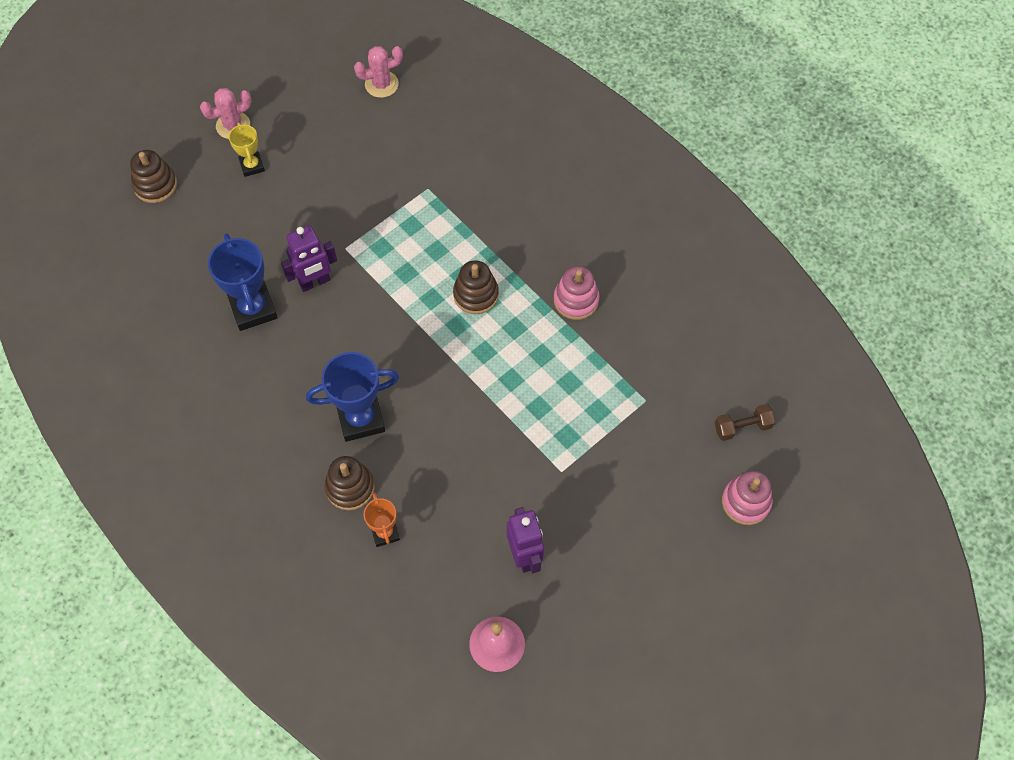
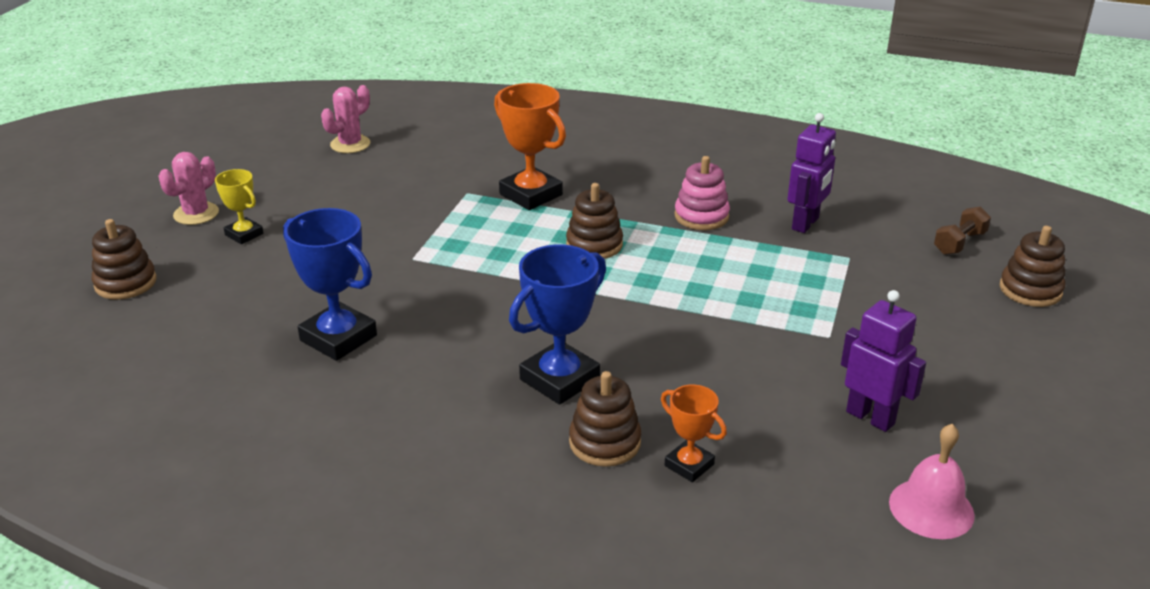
camera: 30 degrees left, 30 degrees down
purple robot [281,225,337,292] -> purple robot moved to [787,113,836,233]
pink stacking toy [722,471,773,525] -> brown stacking toy [1000,226,1065,307]
none -> orange trophy [494,83,566,210]

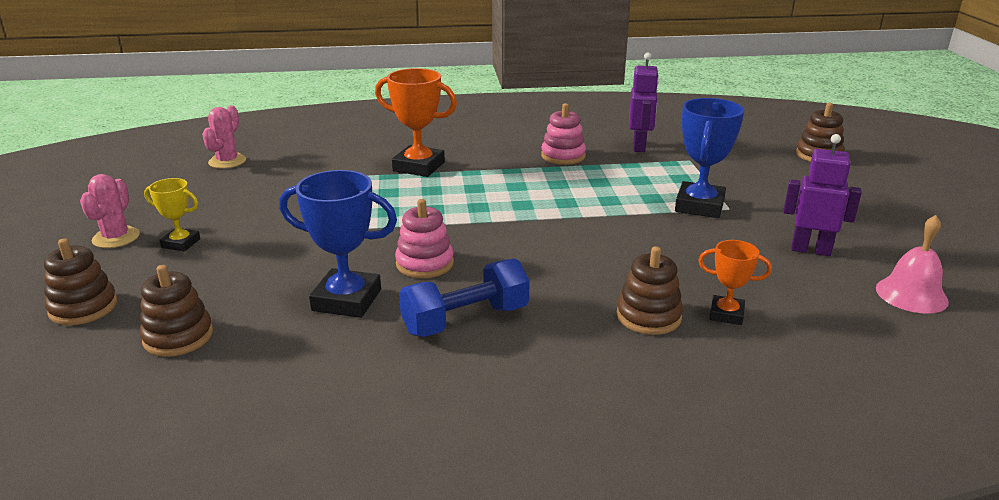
camera: 25 degrees left, 5 degrees down
blue trophy [509,244,606,405] -> blue trophy moved to [675,98,744,218]
brown stacking toy [566,183,623,259] -> brown stacking toy moved to [139,265,213,357]
brown dumbbell [934,206,991,255] -> none
none -> pink stacking toy [395,199,454,278]
none -> blue dumbbell [399,259,530,337]

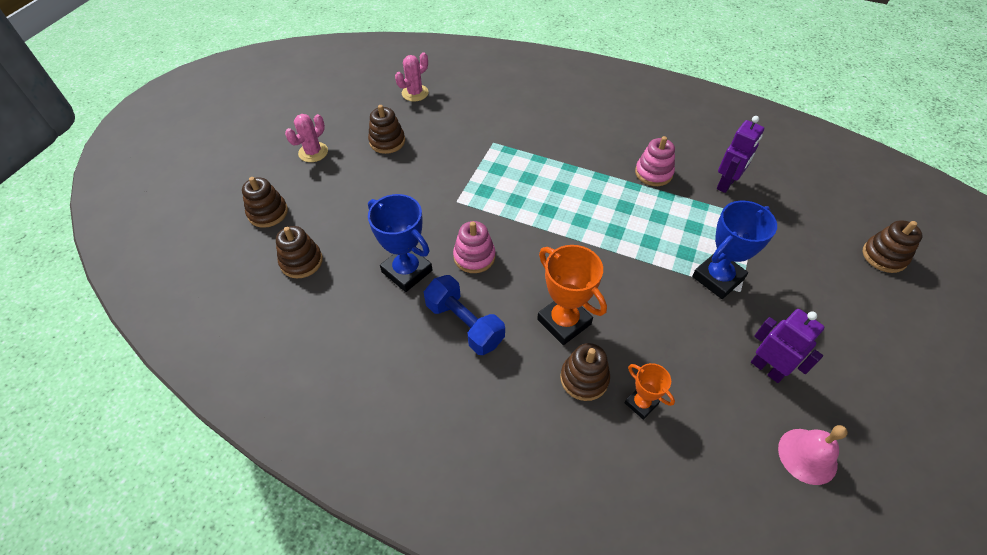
camera: 30 degrees right, 25 degrees up
yellow trophy [144,178,200,251] -> none
orange trophy [375,68,457,177] -> orange trophy moved to [537,245,607,345]
blue dumbbell [399,259,530,337] -> blue dumbbell turned 45 degrees clockwise [424,275,505,355]
none -> brown stacking toy [368,105,405,154]

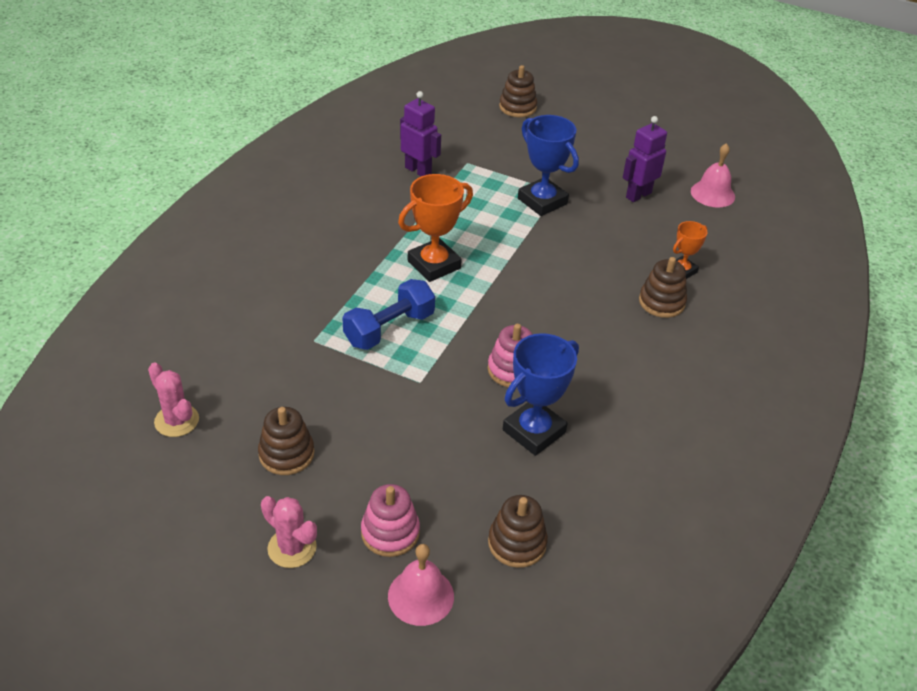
camera: 90 degrees left, 10 degrees down
brown stacking toy [242,177,288,228] -> pink bell [388,544,454,626]
blue dumbbell [424,275,505,355] -> blue dumbbell moved to [342,279,435,350]
orange trophy [537,245,607,345] -> orange trophy moved to [398,174,473,282]
pink stacking toy [635,136,675,186] -> pink stacking toy moved to [361,484,420,557]

